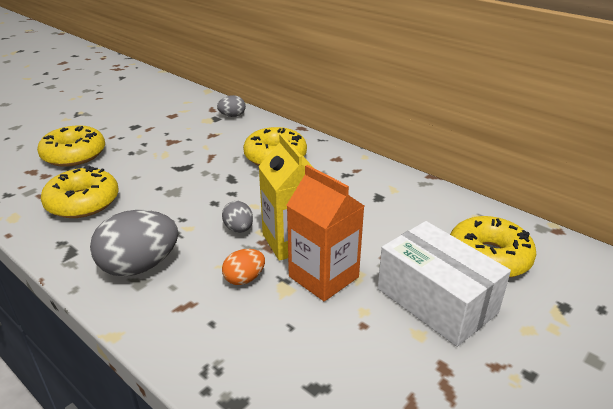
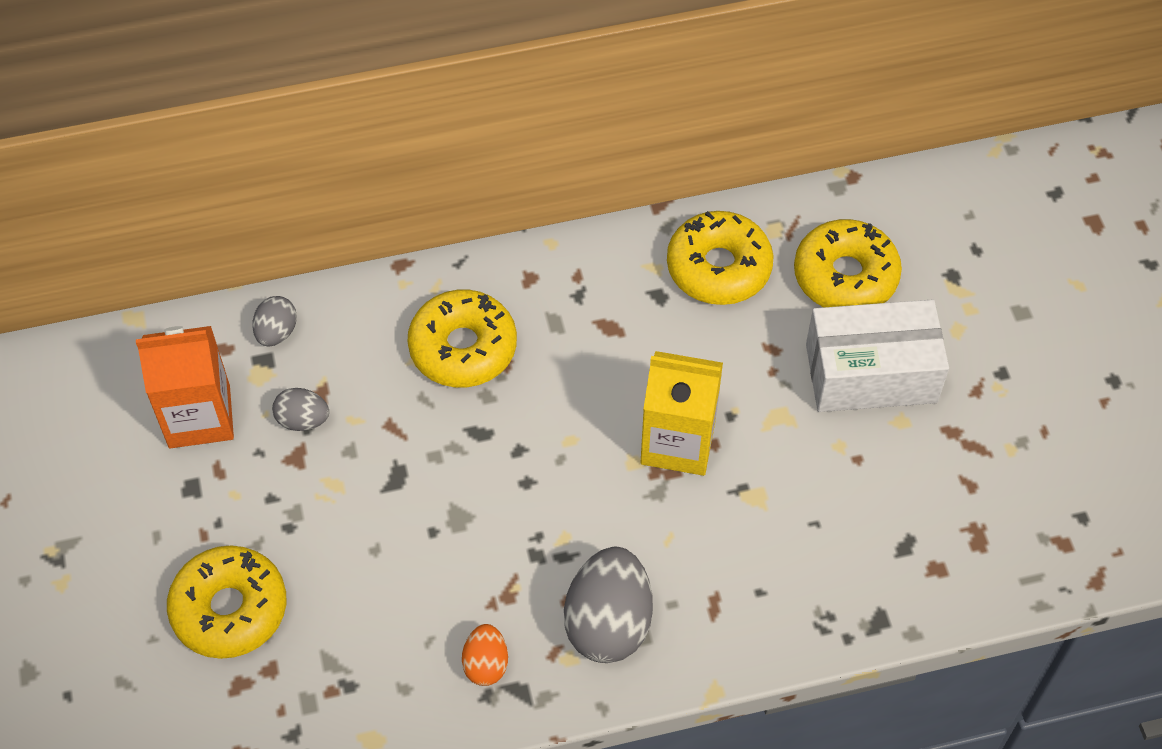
camera: 55 degrees left, 25 degrees up
yellow donut [41,166,118,218] -> yellow donut moved to [667,211,774,305]
grey egg [222,201,253,233] -> grey egg moved to [272,388,329,431]
orange egg [222,249,265,285] -> orange egg moved to [462,624,508,686]
orange carton [287,165,364,301] -> orange carton moved to [136,326,234,448]

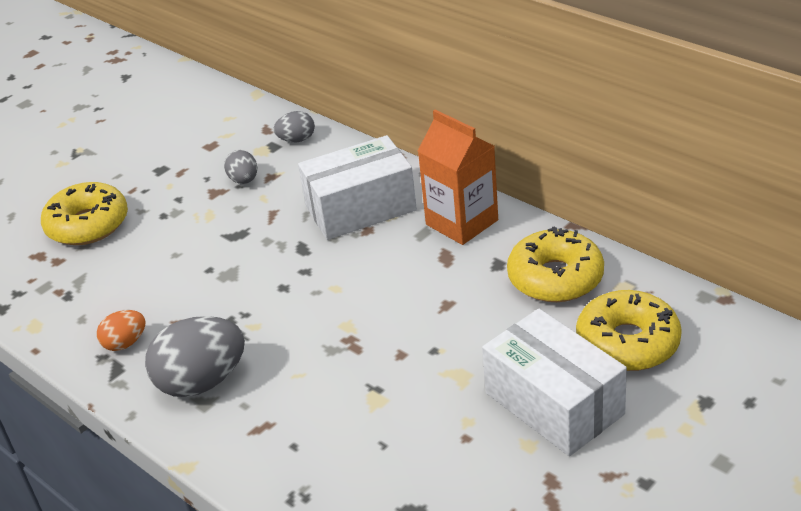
camera: 60 degrees right, 20 degrees down
orange carton [136,326,234,448] -> orange carton moved to [418,110,498,245]
yellow donut [407,290,517,387] -> white box [298,135,417,240]
yellow carton [640,351,723,476] -> none

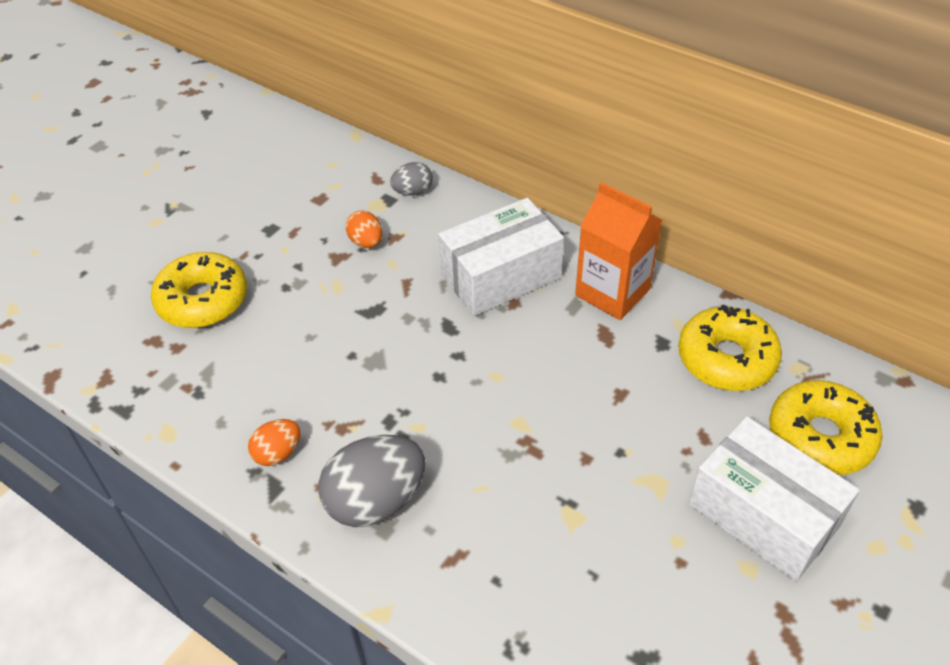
camera: 10 degrees left, 10 degrees up
grey egg [224,150,257,184] -> orange egg [346,211,382,248]

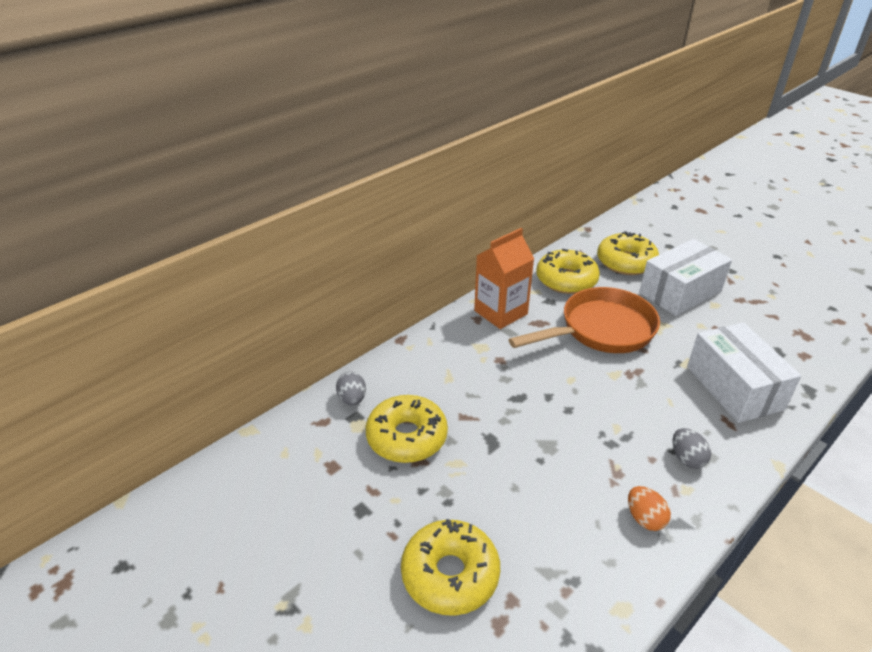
camera: 80 degrees left, 10 degrees down
grey egg [318,435,425,527] -> grey egg [673,428,711,469], size x0.52
orange egg [346,211,382,248] -> yellow donut [366,395,448,463]
white box [438,198,564,316] -> white box moved to [687,322,801,423]
none -> orange pan [508,287,660,353]

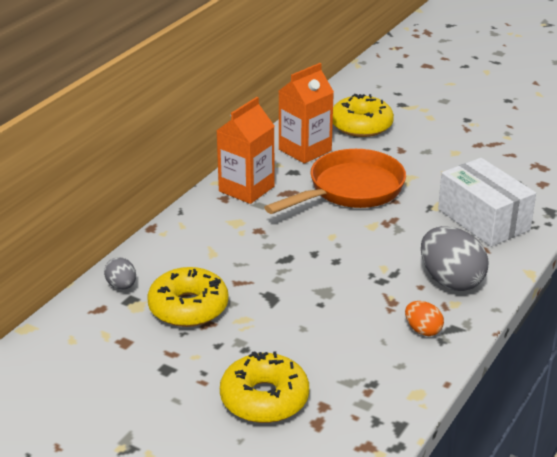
camera: 15 degrees left, 5 degrees down
yellow donut [536,249,600,294] -> orange carton [279,63,334,164]
white box [639,239,732,316] -> none
grey egg [673,428,711,469] -> grey egg [421,226,488,291], size x1.91

